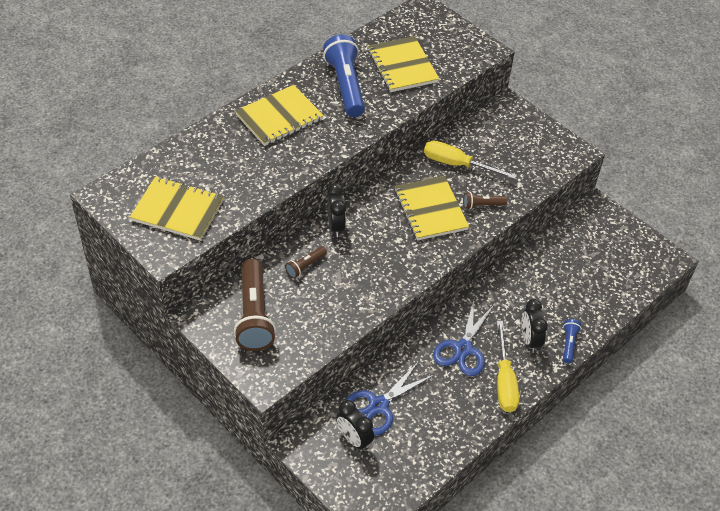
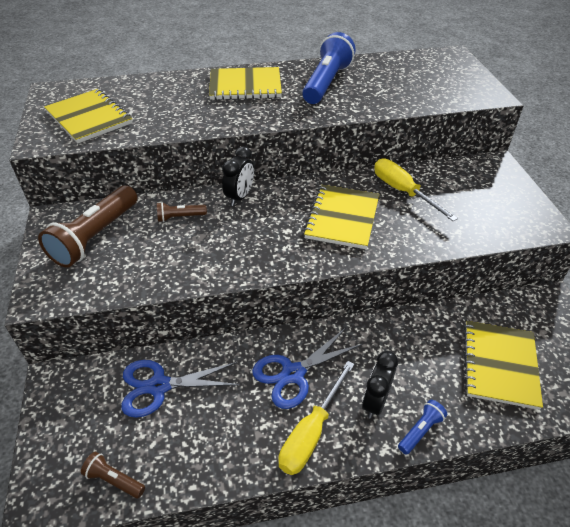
camera: 35 degrees right, 5 degrees down
black clock [336,400,374,451] -> none
yellow notebook [368,36,439,92] -> yellow notebook moved to [464,321,543,410]
brown flashlight [463,192,508,209] -> brown flashlight moved to [81,452,145,498]

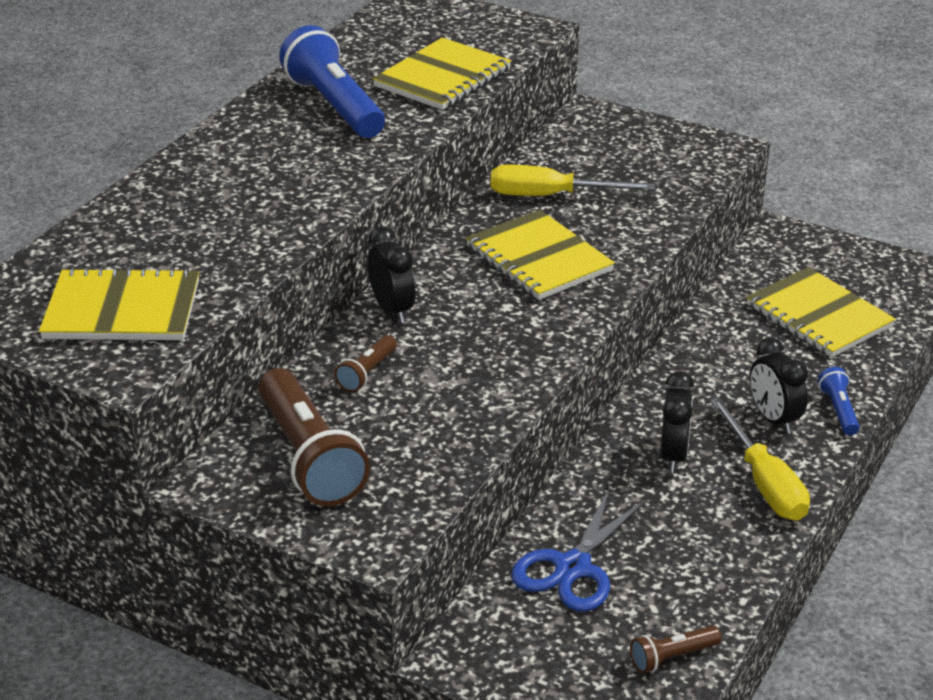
camera: 50 degrees left, 10 degrees down
yellow notebook [209,67,282,100] -> yellow notebook moved to [372,37,511,110]
blue scissors [252,328,363,409] -> black clock [660,371,694,472]

